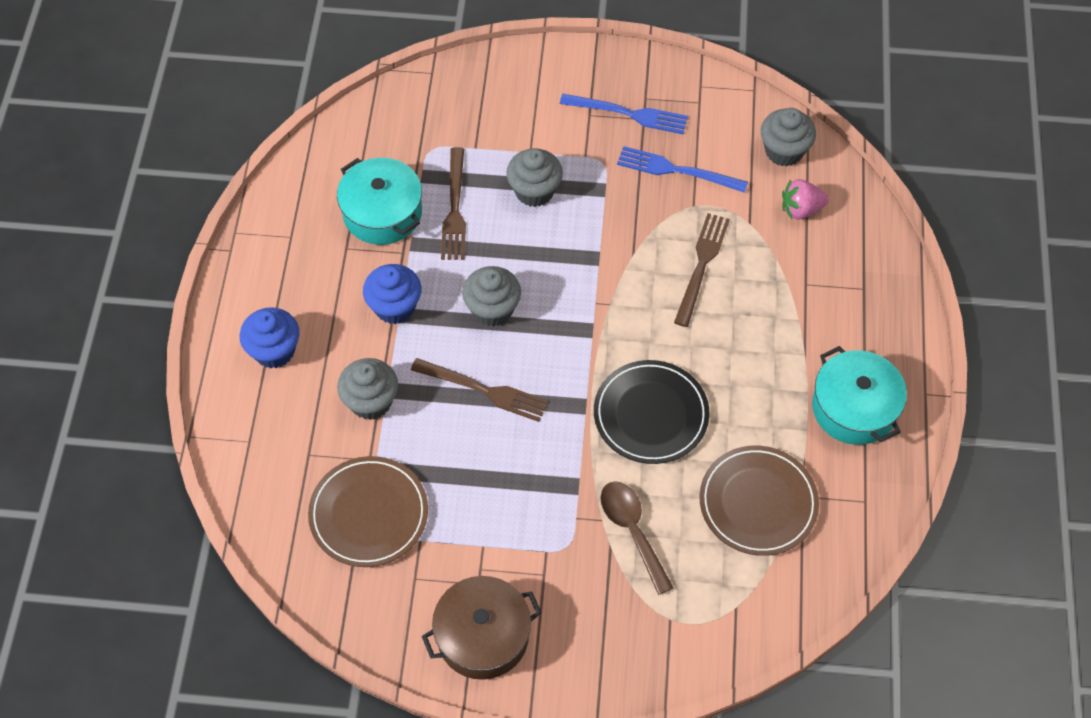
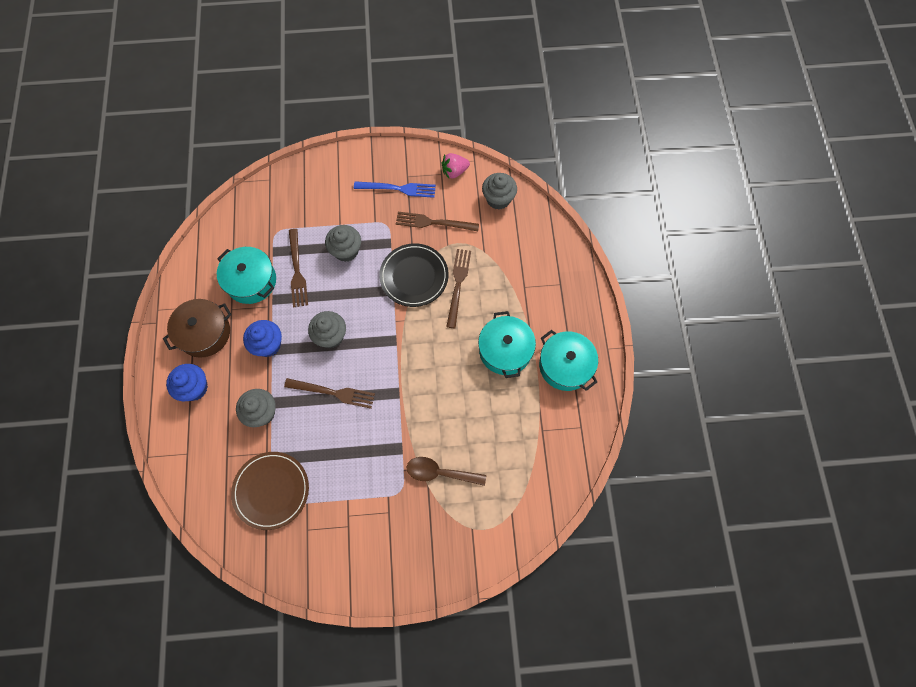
camera: 10 degrees left, 10 degrees up
brown pot [422,576,541,680] -> brown pot moved to [163,299,232,358]
black plate [594,360,710,464] -> black plate moved to [379,243,449,307]
brown spoon [600,481,673,595] -> brown spoon turned 45 degrees counterclockwise [407,457,486,486]
blue fork [617,146,748,193] -> brown fork [396,212,479,231]
brown plate [699,446,819,556] -> none
pink strawberry [782,179,829,220] -> pink strawberry moved to [442,153,470,179]
none -> turquoise pot [478,311,536,378]

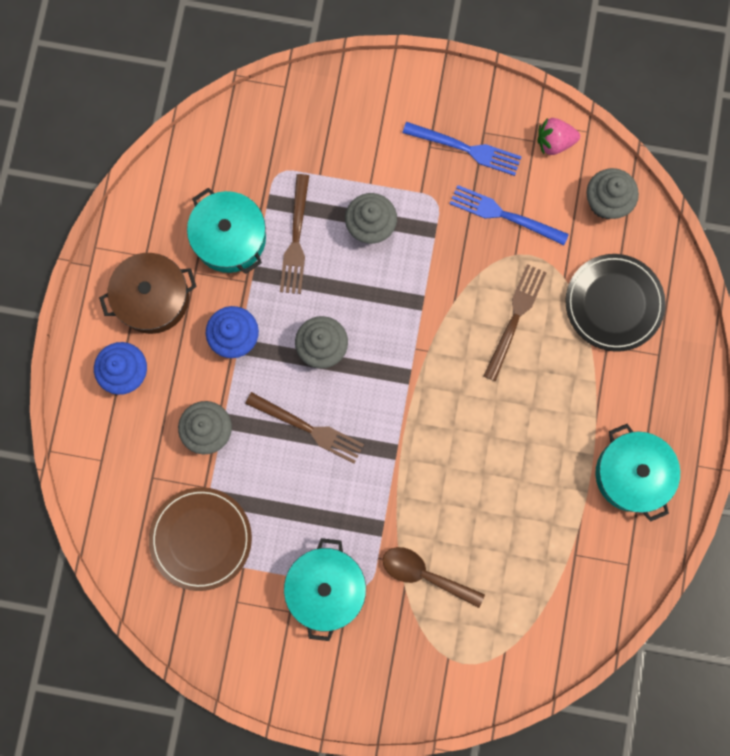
camera: 15 degrees right, 10 degrees up
black plate [379,243,449,307] -> black plate moved to [565,254,666,352]
brown fork [396,212,479,231] -> blue fork [450,185,569,245]
turquoise pot [478,311,536,378] -> turquoise pot moved to [284,538,366,641]

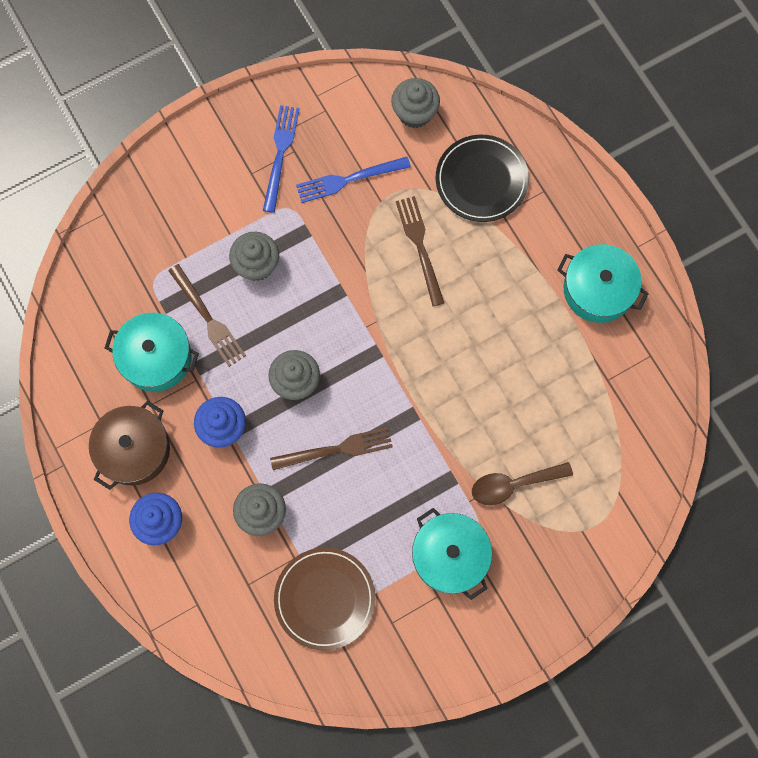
camera: 40 degrees left, 5 degrees down
blue fork [402,122,522,176] -> blue fork turned 60 degrees counterclockwise [263,105,300,213]
pink strawberry [538,118,580,155] -> none

